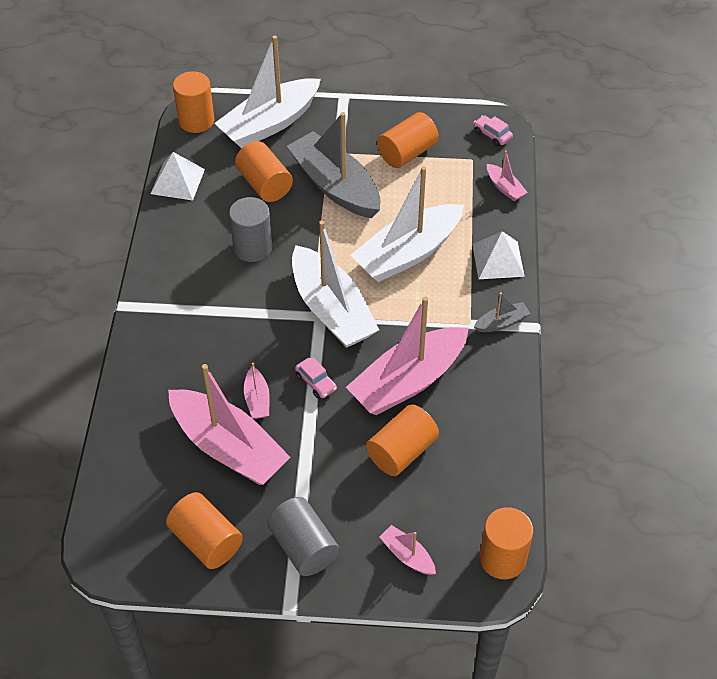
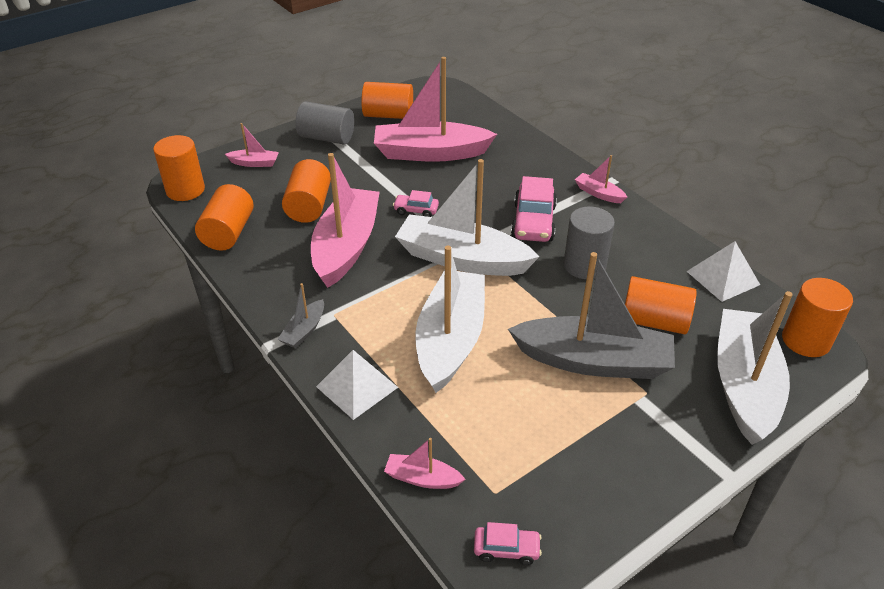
camera: 140 degrees right, 10 degrees down
pink boat [244,363,270,419] -> pink boat moved to [575,155,627,203]
orange cylinder [377,112,439,168] -> orange cylinder moved to [195,184,254,251]
none -> pink car [511,176,557,242]

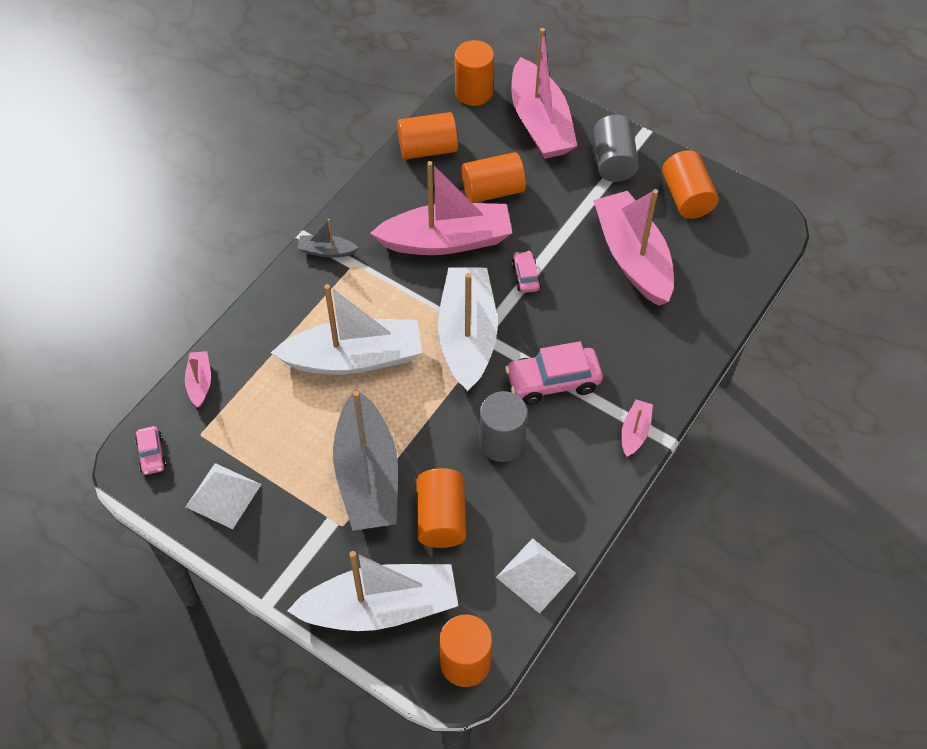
camera: 70 degrees right, 15 degrees up
pink boat [225,123,279,167] -> pink boat [511,28,577,159], size x2.30
white pyramid [316,350,398,420] -> white pyramid moved to [186,463,262,529]

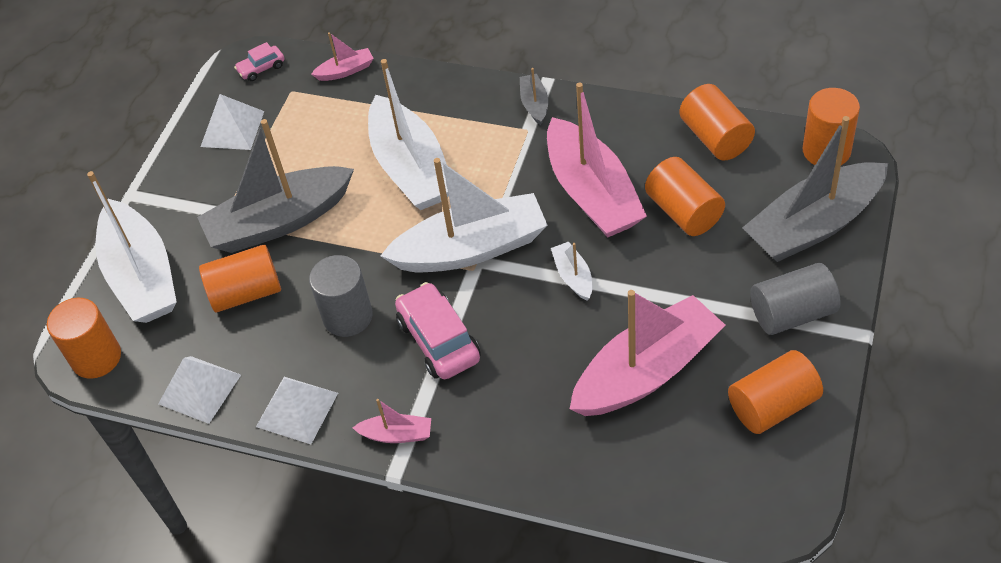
camera: 80 degrees right, 5 degrees down
pink boat [511,28,577,159] -> grey boat [742,116,888,262]
pink car [512,251,541,293] -> white boat [551,242,592,301]
none -> white pyramid [256,377,338,444]

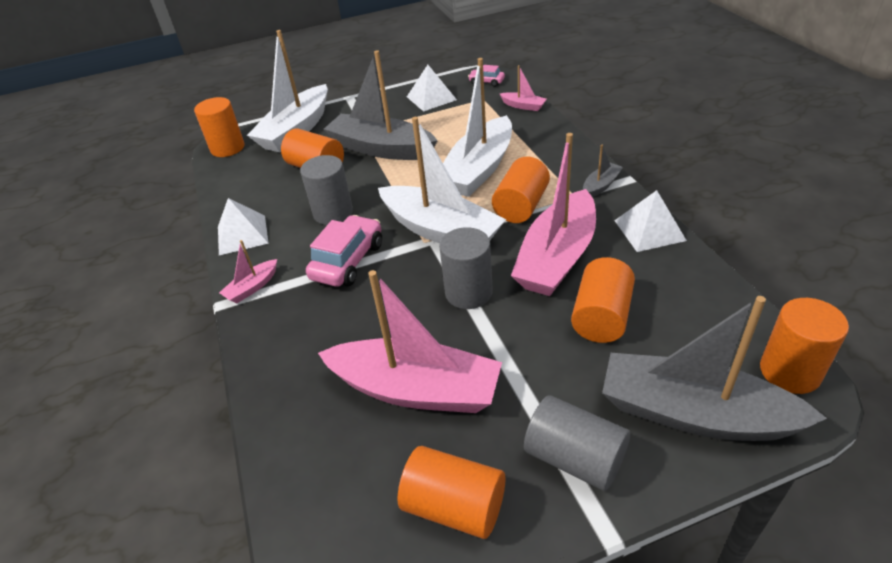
camera: 50 degrees right, 10 degrees down
white pyramid [158,356,241,424] -> white pyramid moved to [614,190,687,252]
pink boat [352,399,431,443] -> pink boat turned 75 degrees clockwise [219,240,277,303]
white boat [551,242,592,301] -> grey cylinder [439,227,493,309]
orange cylinder [679,84,755,161] -> orange cylinder moved to [492,157,550,223]

